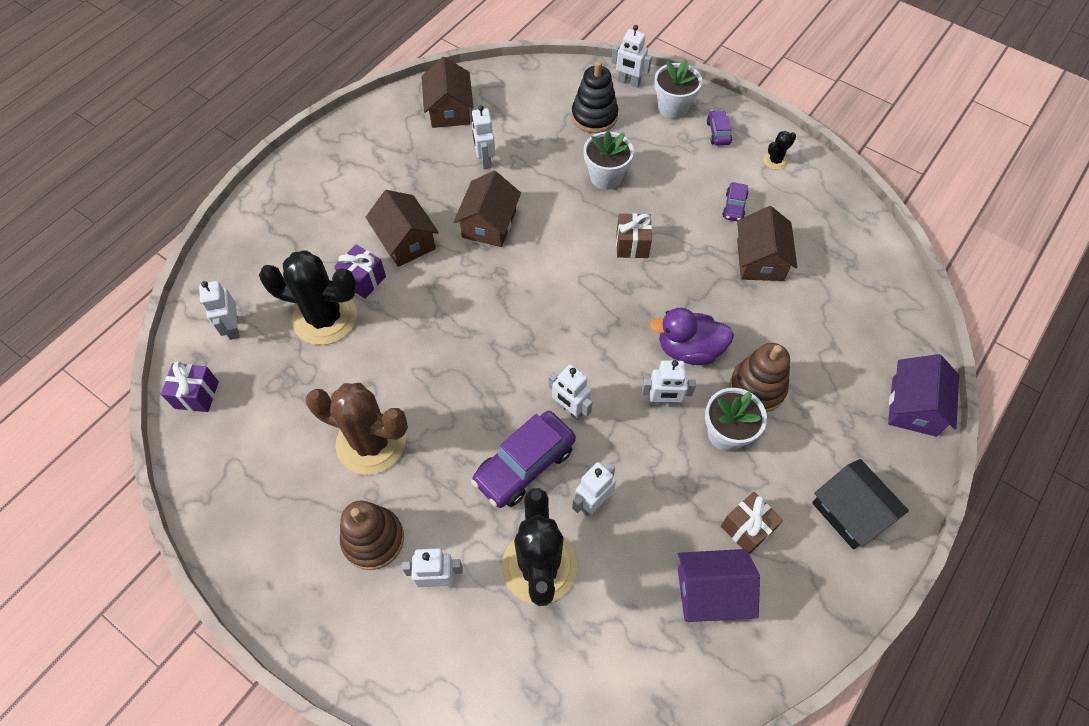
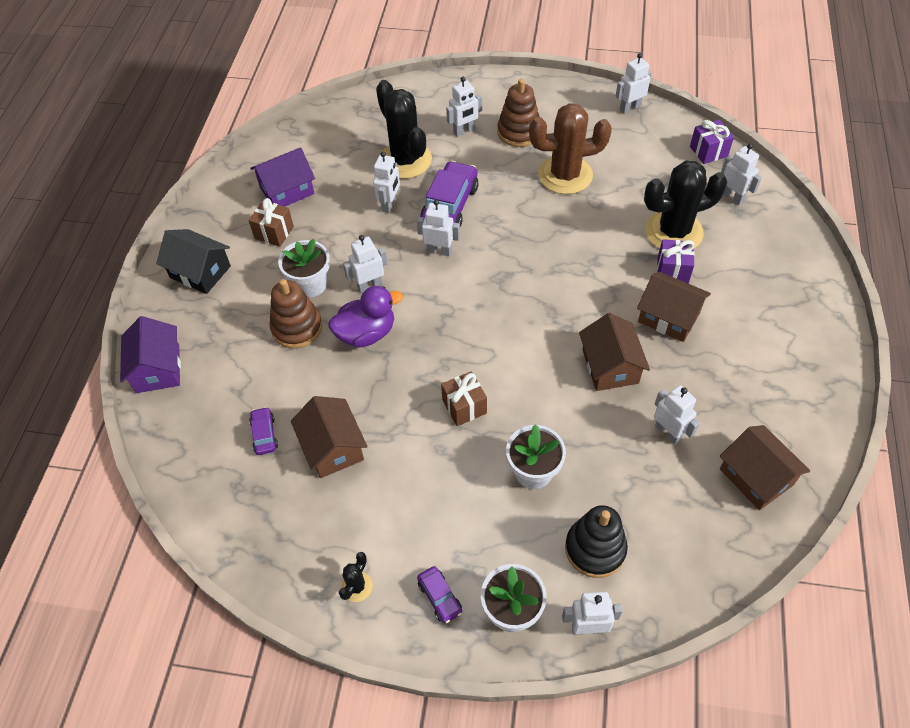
camera: 155 degrees right, 5 degrees down
purple car [722,182,749,221] -> purple car moved to [249,407,278,455]
none -> white robot [616,53,652,114]

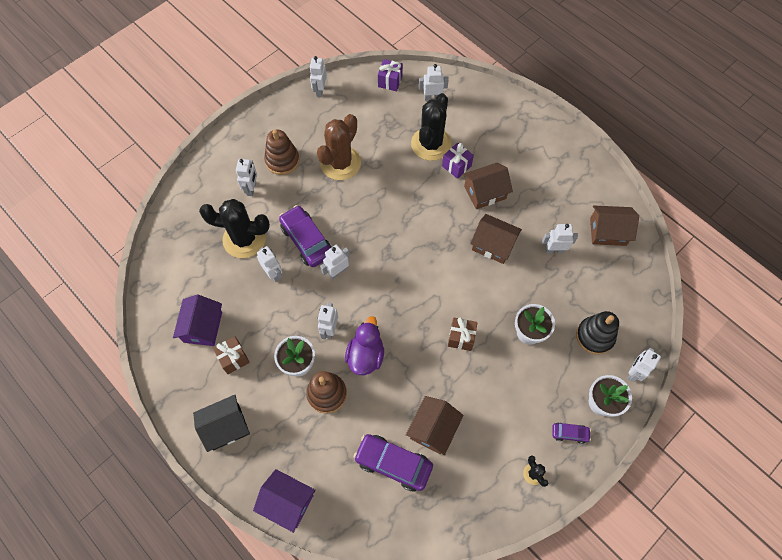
camera: 55 degrees left, 10 degrees up
purple car [249,407,278,455] -> purple car [354,434,433,492], size x2.01
brown house [291,396,368,478] -> brown house turned 75 degrees counterclockwise [406,396,464,455]

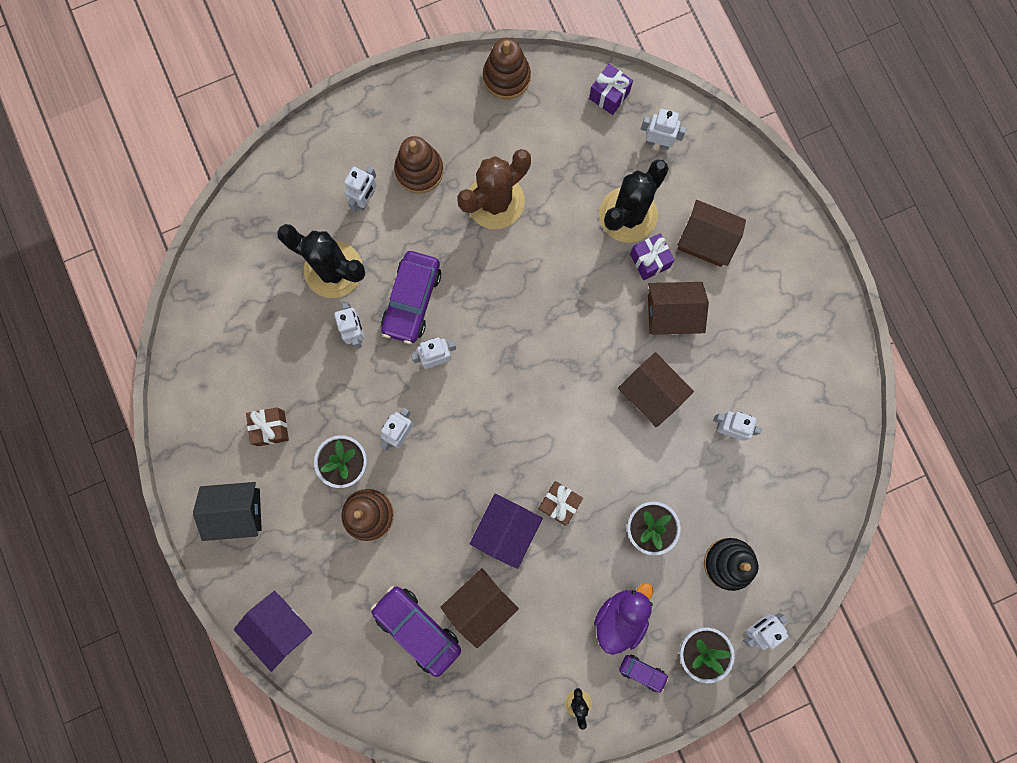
camera: 20 degrees right, 15 degrees up
purple house [173,295,222,346] -> purple house moved to [469,494,543,569]
purple car [279,205,332,267] -> purple car turned 150 degrees counterclockwise [381,251,441,344]
white robot [309,56,327,97] -> brown stacking toy [483,38,531,99]
purple duck [345,316,384,375] -> purple duck moved to [594,583,653,655]
brown house [590,205,639,246] -> brown house moved to [678,200,746,267]

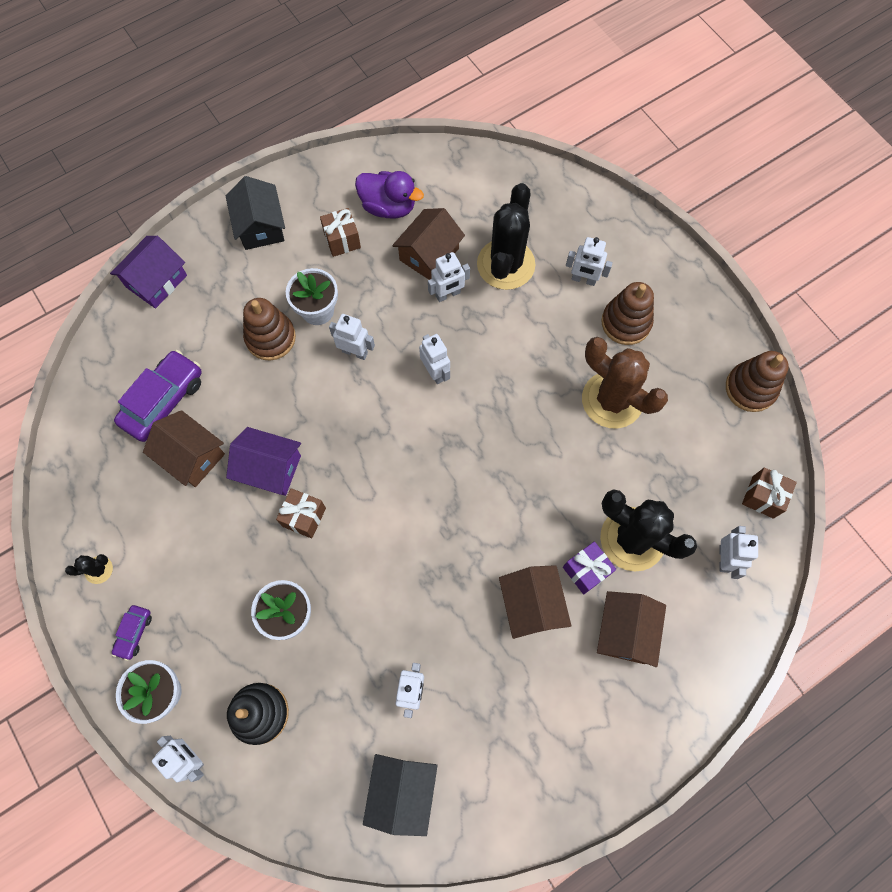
camera: 80 degrees right, 10 degrees down
purple car [381,251,441,344] -> none
purple gift [589,64,633,115] -> brown gift [742,468,797,519]
purple duck [594,583,653,655] -> purple duck moved to [355,171,424,219]
brown house [618,352,694,428] -> brown house moved to [392,208,465,280]
none -> black house [363,754,438,836]

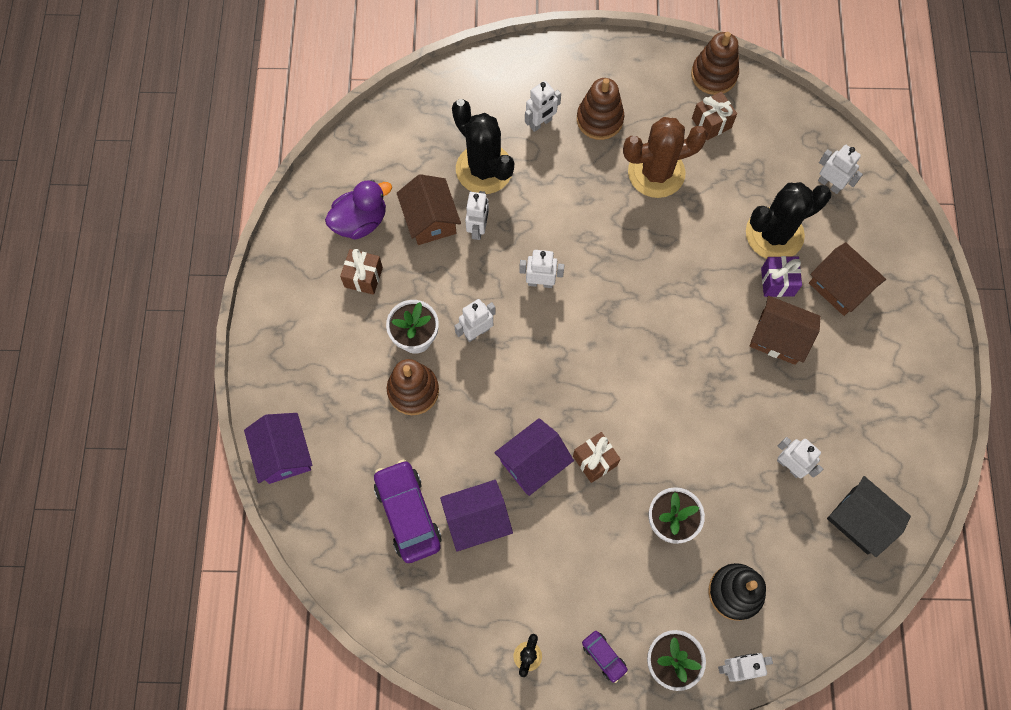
camera: 55 degrees left, 0 degrees up
brown house [143,410,225,487] -> purple house [440,480,513,552]
black house [226,176,285,250] -> none
brown gift [742,468,797,519] -> brown gift moved to [692,92,737,140]

